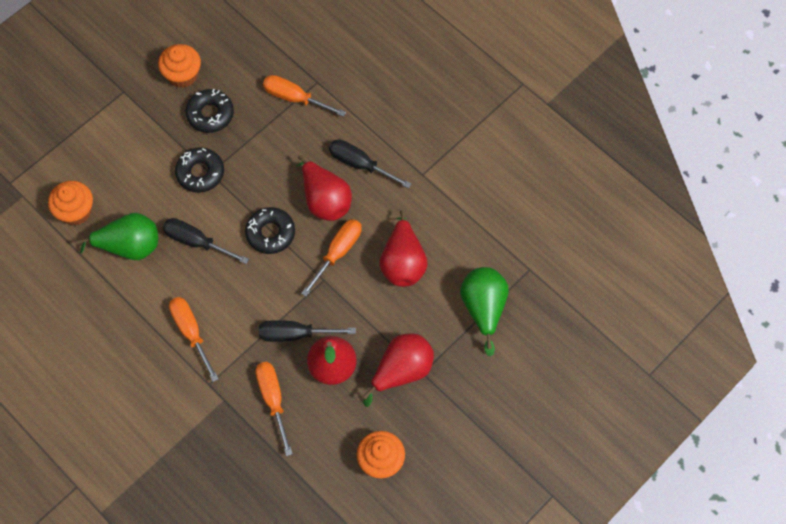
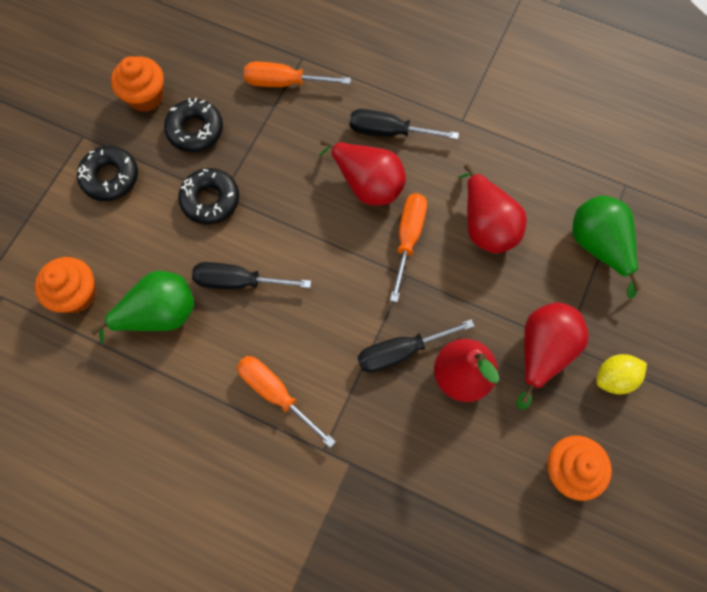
camera: 20 degrees left, 5 degrees up
black donut [245,207,295,254] -> black donut moved to [77,146,138,201]
orange screwdriver [255,362,293,456] -> none
none -> yellow lemon [596,354,647,394]

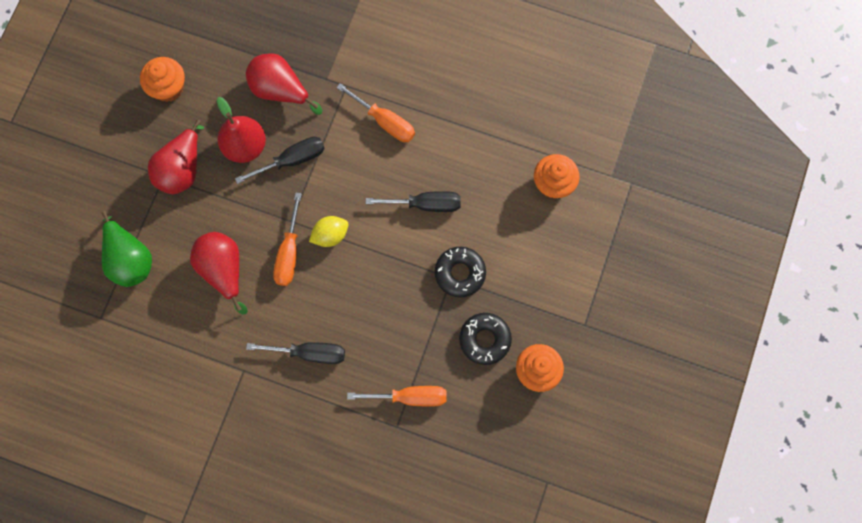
camera: 175 degrees right, 5 degrees up
black donut [77,146,138,201] -> none
green pear [91,271,194,344] -> none
red pear [319,139,406,205] -> red pear moved to [246,54,322,115]
yellow lemon [596,354,647,394] -> yellow lemon moved to [309,216,349,247]

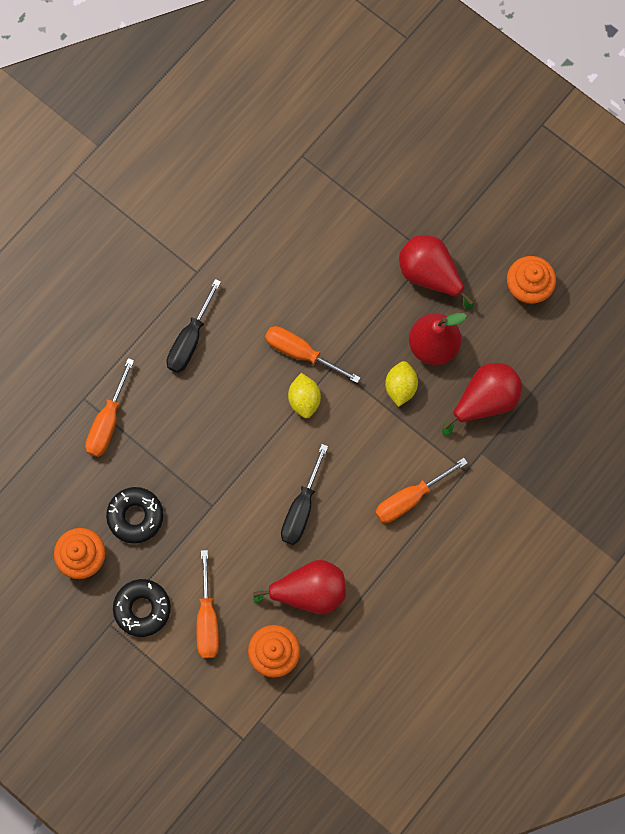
camera: 110 degrees right, 0 degrees up
green pear [102,211,152,287] -> none
red pear [190,232,248,315] -> red pear moved to [253,560,346,614]
black screwdriver [235,137,325,184] -> yellow lemon [385,361,418,407]
black donut [435,247,486,297] -> black donut moved to [113,579,171,637]
none -> orange screwdriver [197,550,219,658]

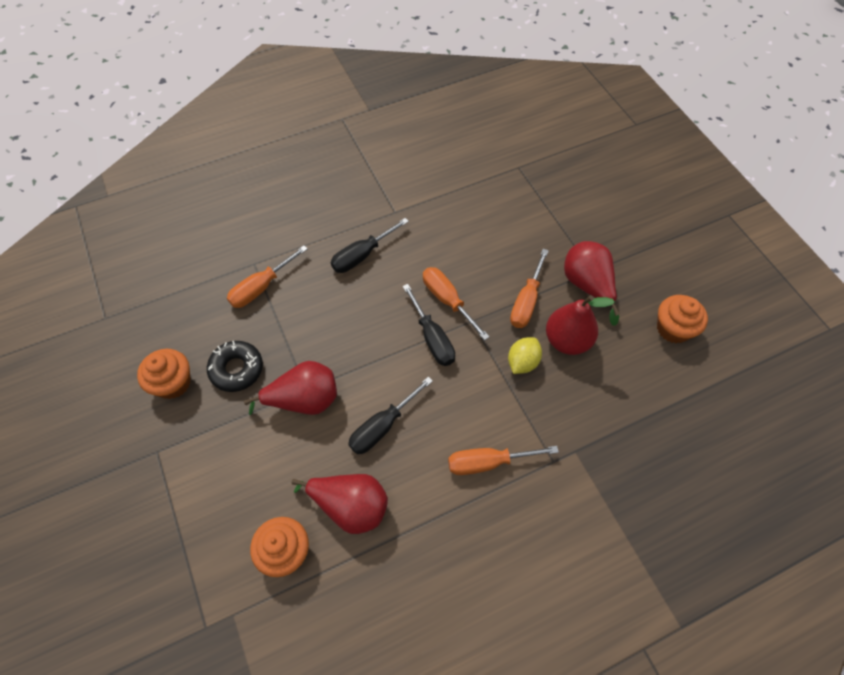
camera: 25 degrees right, 15 degrees down
black donut [113,579,171,637] -> none
orange screwdriver [197,550,219,658] -> orange screwdriver moved to [510,249,549,328]
yellow lemon [288,373,321,419] -> black screwdriver [403,284,455,366]
red pear [442,363,522,436] -> red pear moved to [244,361,337,415]

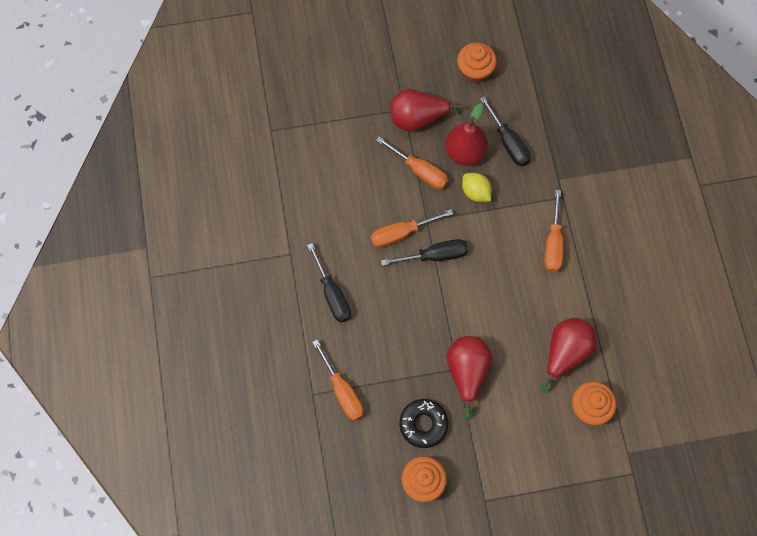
camera: 75 degrees left, 10 degrees up
black screwdriver [348,377,433,454] -> black screwdriver moved to [480,96,530,167]

